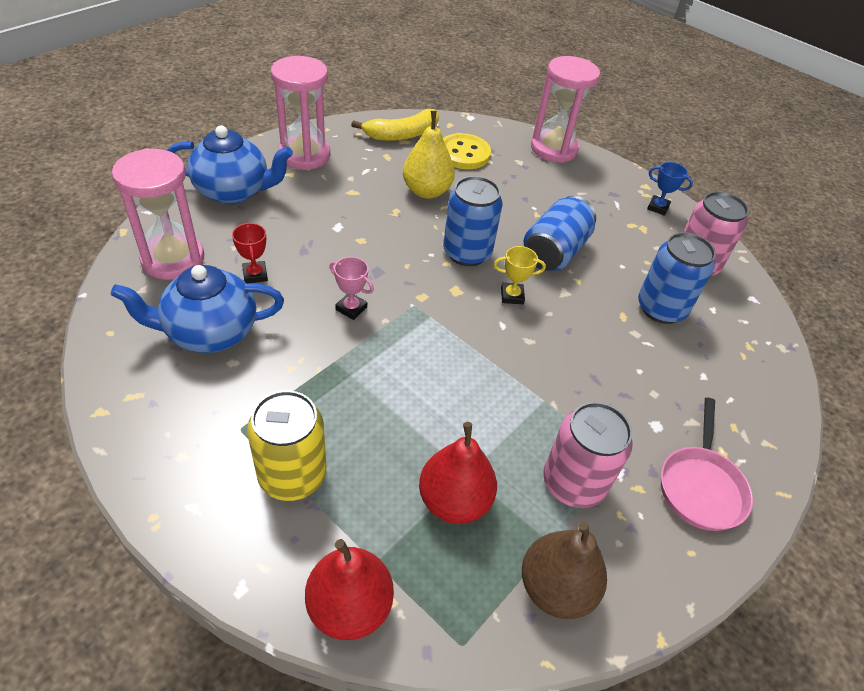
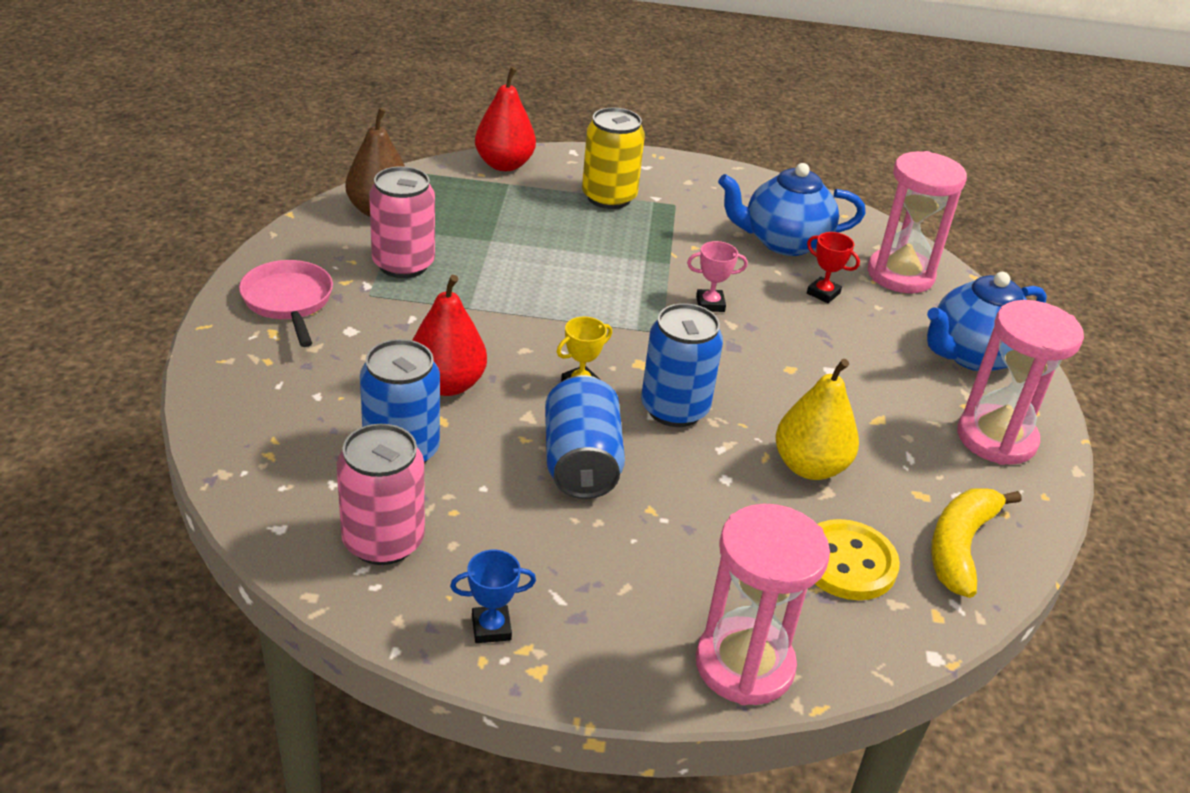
camera: 145 degrees right, 10 degrees down
blue teapot [110,265,284,353] -> blue teapot turned 135 degrees counterclockwise [718,163,866,256]
red pear [419,422,497,524] -> red pear moved to [412,275,487,396]

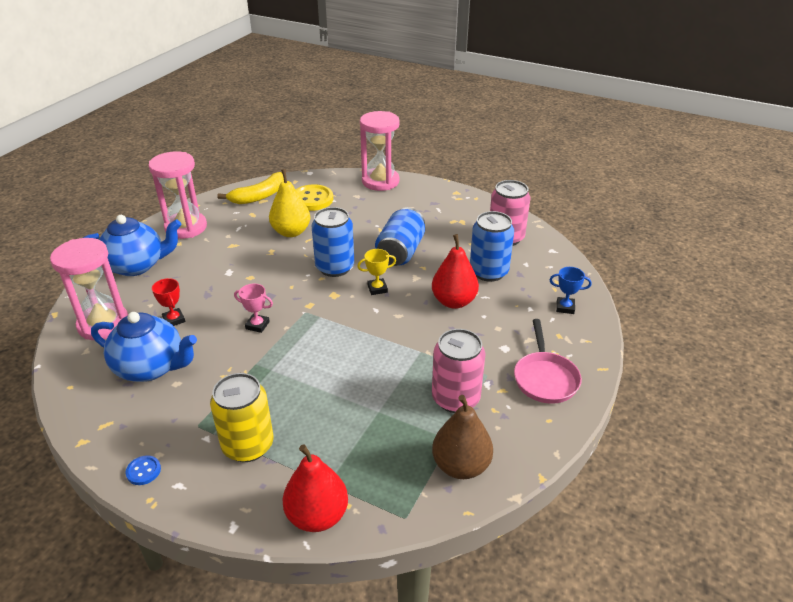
camera: 155 degrees left, 0 degrees up
blue trophy [450,550,536,643] -> blue trophy moved to [549,267,592,314]
none -> blue button [126,455,161,485]

